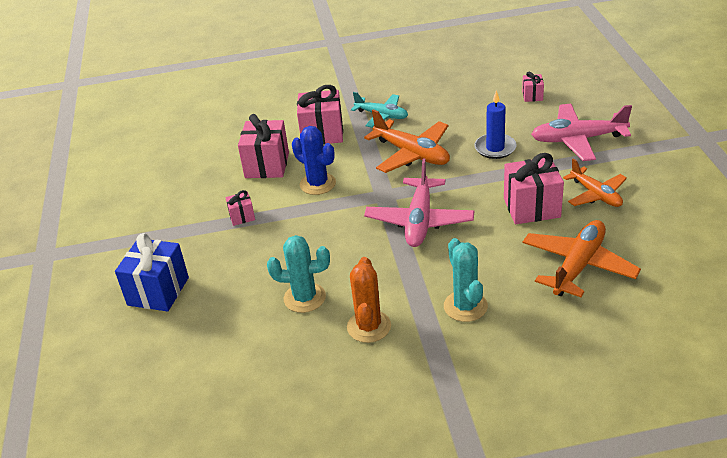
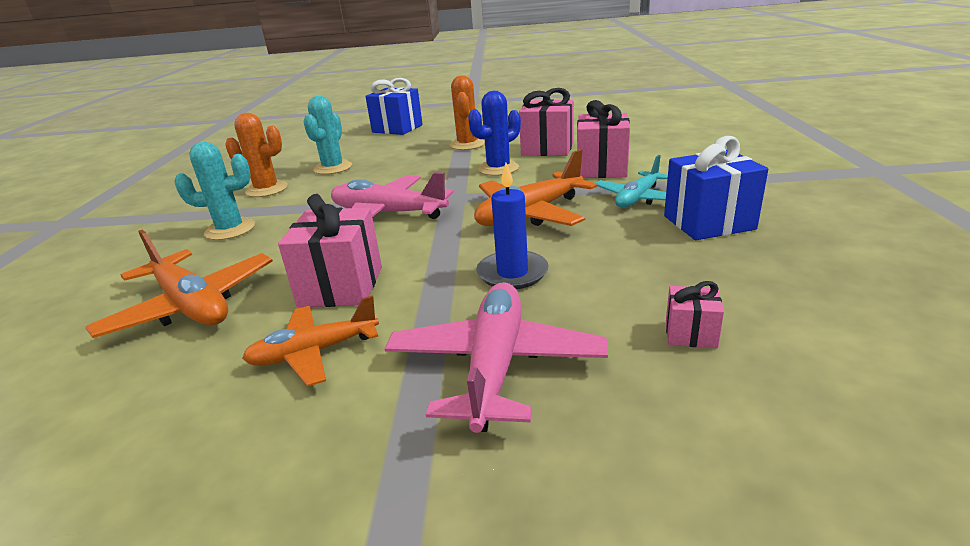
camera: 100 degrees right, 10 degrees down
pink gift [225,190,255,226] -> orange cactus [450,75,485,150]
none -> blue gift [664,136,768,240]

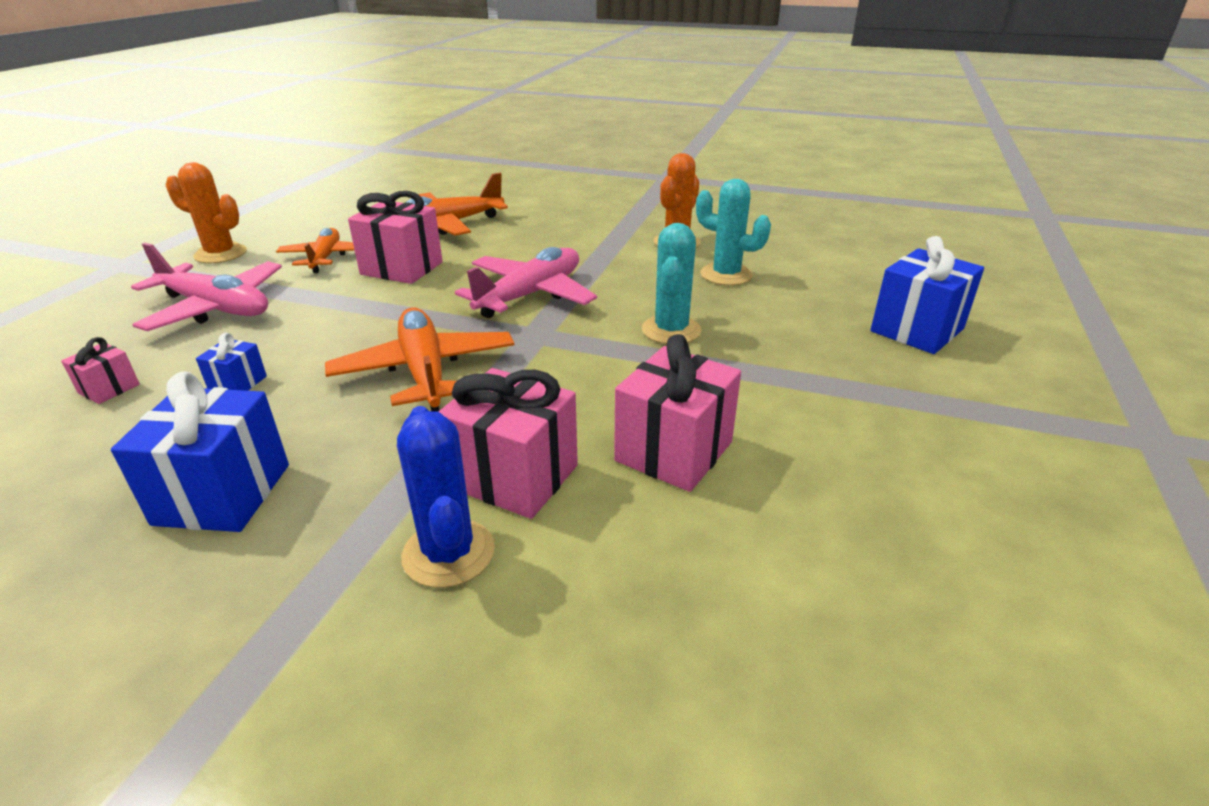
camera: 105 degrees right, 5 degrees up
turquoise cactus [174,142,255,240] -> turquoise cactus moved to [642,223,702,344]
orange cactus [450,75,485,150] -> orange cactus moved to [165,162,247,263]
blue cactus [468,91,521,176] -> blue cactus moved to [397,406,495,588]
blue candle [476,163,548,289] -> none
turquoise plane [595,155,668,208] -> none
none -> blue gift [196,333,267,391]

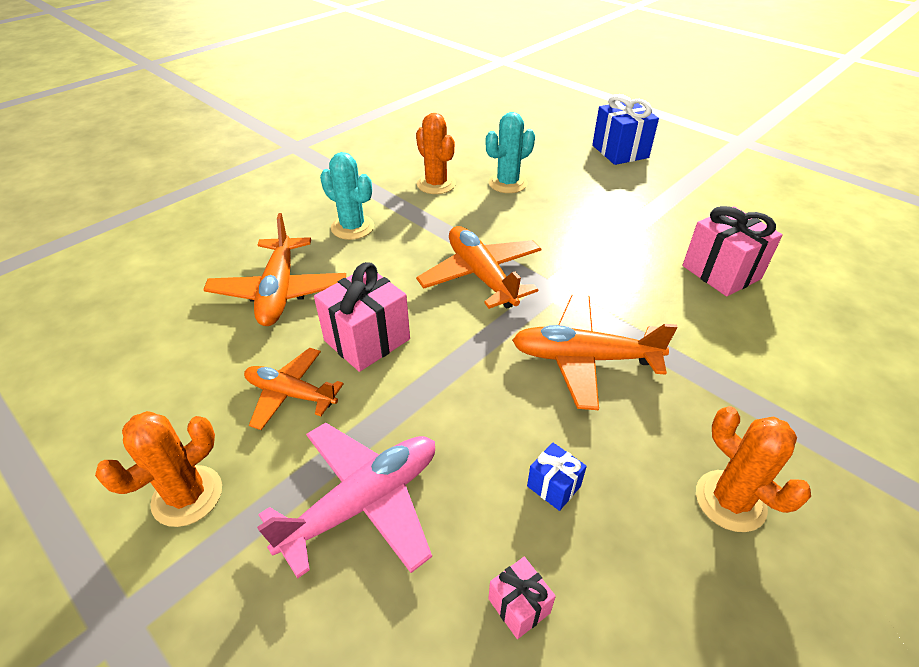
camera: 65 degrees left, 10 degrees up
blue gift [111,372,289,532] -> orange cactus [696,407,811,532]
blue cactus [397,406,495,588] -> none
pink gift [438,368,578,519] -> none
pink plane [455,247,597,318] -> orange plane [416,226,541,309]
turquoise cactus [642,223,702,344] -> turquoise cactus moved to [320,152,374,240]

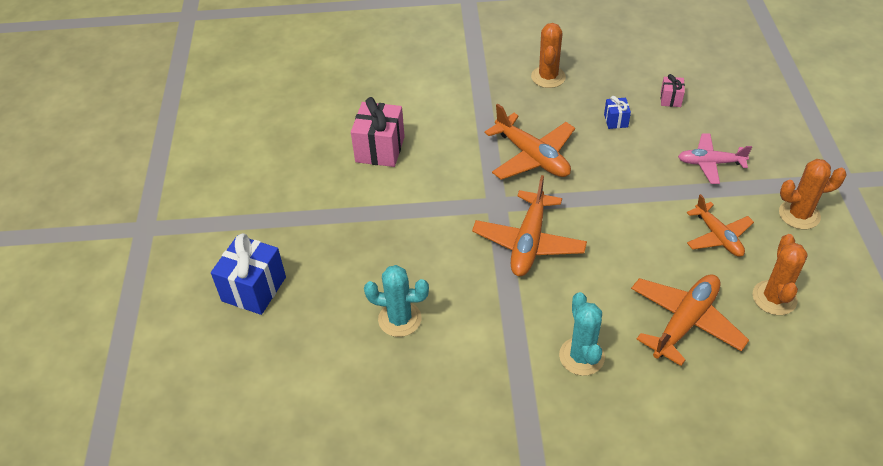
camera: 135 degrees left, 5 degrees up
pink plane [257,423,435,579] -> pink plane [678,133,752,184], size x0.66
pink gift [314,262,410,372] -> none
orange cactus [416,113,456,194] -> orange cactus moved to [753,234,808,315]

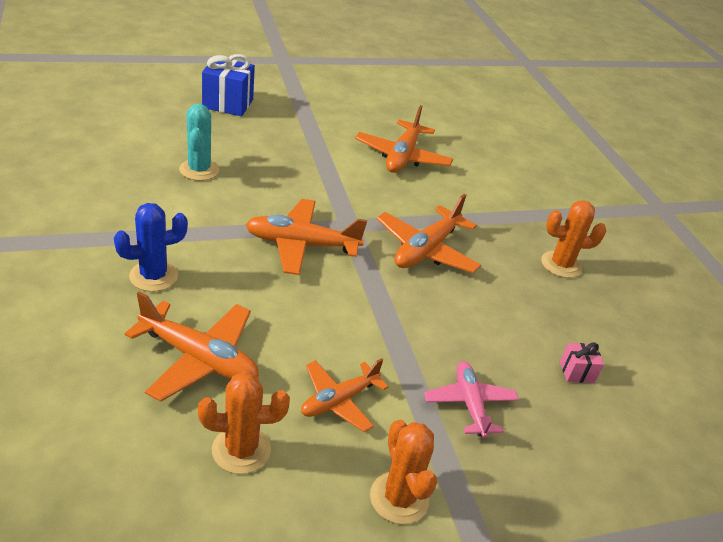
camera: 70 degrees right, 10 degrees down
pink gift [351,97,405,167] -> orange plane [355,105,453,173]
turquoise cactus [559,292,605,376] -> blue cactus [114,203,188,292]
blue gift [604,96,631,129] -> none

